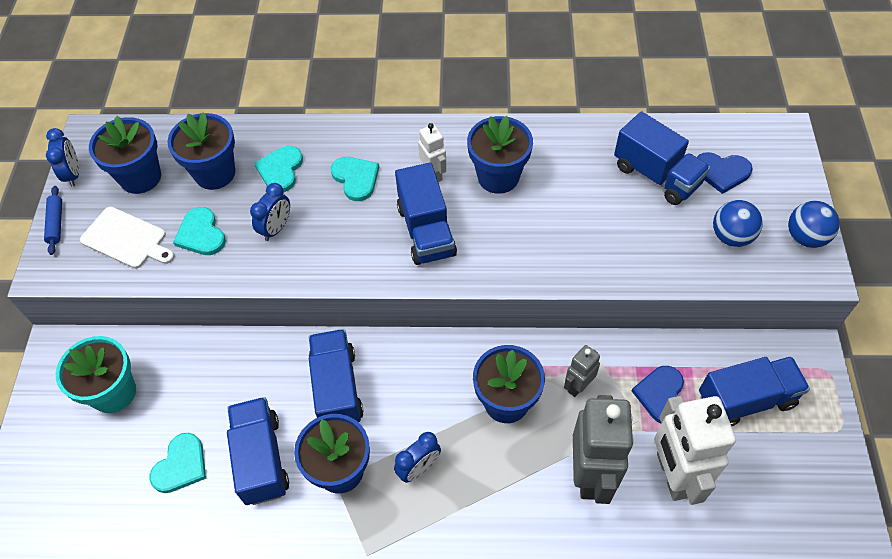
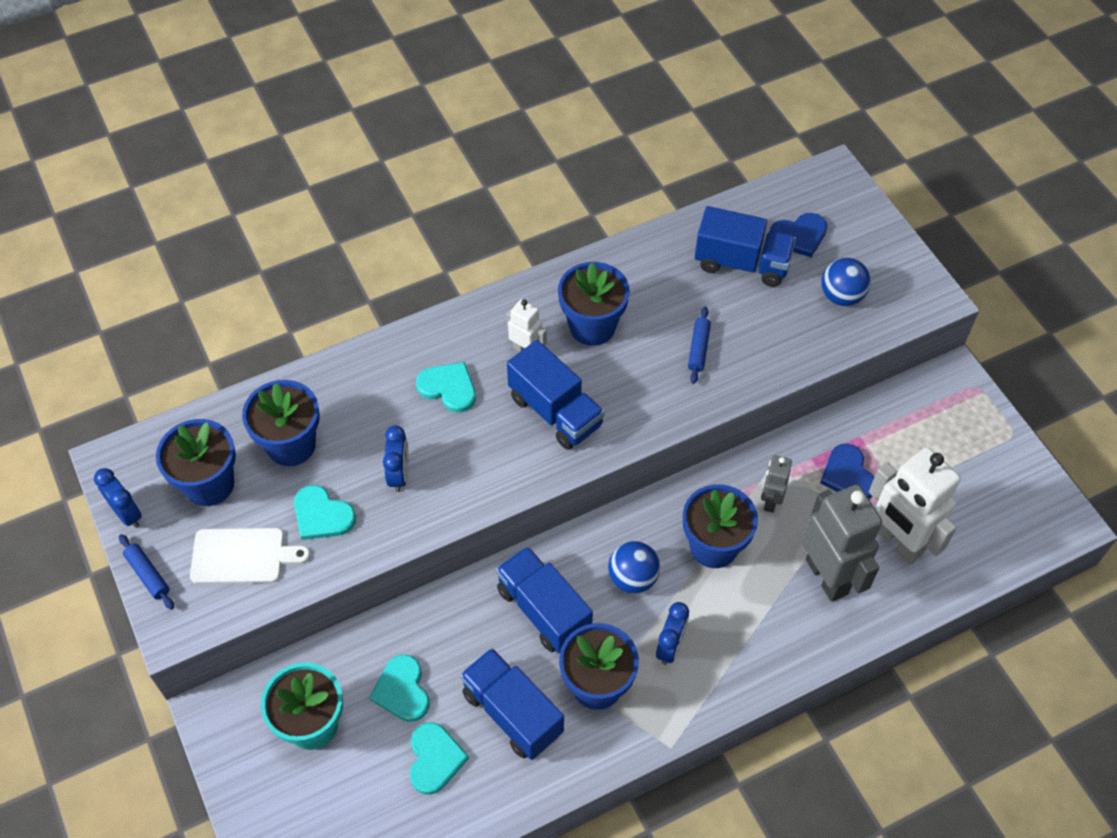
camera: 30 degrees left, 0 degrees up
turquoise heart [254,146,303,192] -> turquoise heart moved to [369,654,430,722]
blue truck [699,356,810,426] -> none
blue ball [788,201,840,248] -> blue ball moved to [608,541,660,593]
none -> blue rolling pin [688,307,711,384]

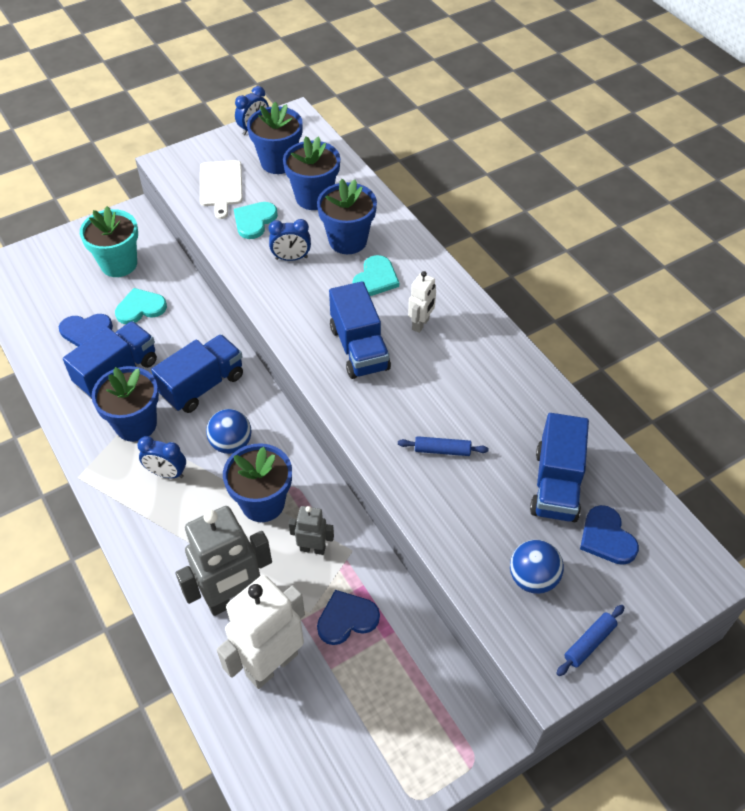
camera: 85 degrees right, 5 degrees down
blue rolling pin [119,534,174,610] -> blue rolling pin moved to [556,605,625,676]
turquoise heart [410,722,469,795] -> blue heart [59,314,113,347]
blue truck [507,340,604,450] -> blue truck turned 60 degrees counterclockwise [329,281,391,379]
blue flower pot [558,262,630,346] -> blue flower pot moved to [317,179,377,254]

